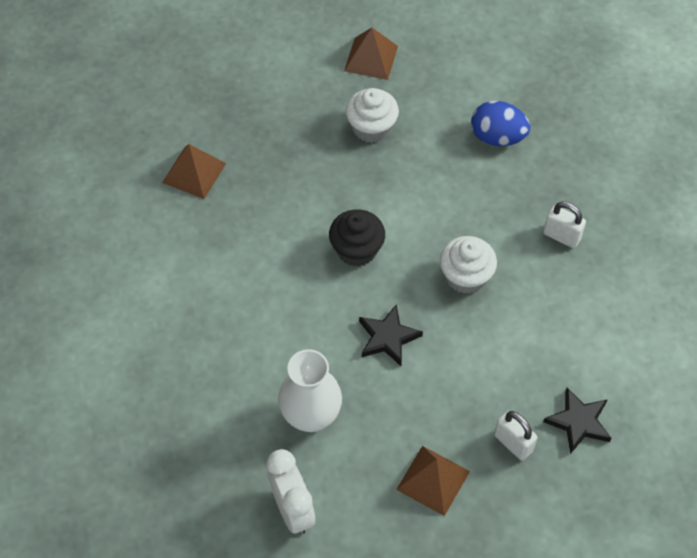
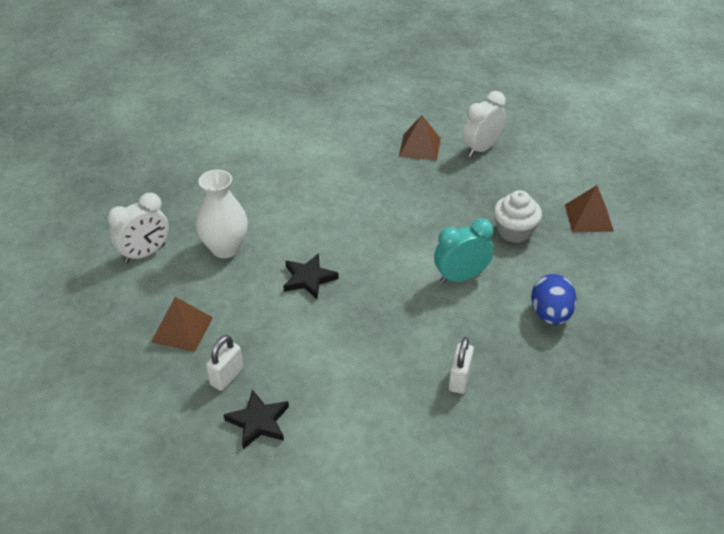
camera: 75 degrees right, 15 degrees down
black cupcake [329,209,385,266] -> none
white cupcake [440,236,497,294] -> none
none -> turquoise clock [434,218,494,284]
none -> white clock [463,91,506,157]

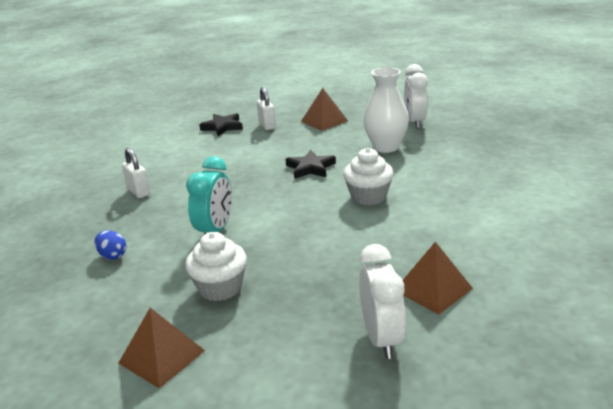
camera: 130 degrees right, 15 degrees down
blue egg [531,274,577,325] -> blue egg [95,230,127,260], size x0.60
none -> white cupcake [343,148,394,205]

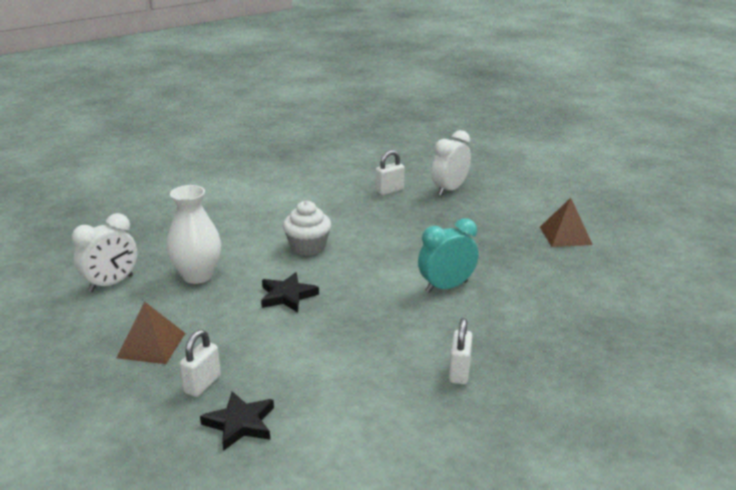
camera: 135 degrees left, 0 degrees up
blue egg [95,230,127,260] -> none
white cupcake [185,232,247,301] -> none
brown pyramid [403,242,473,315] -> white padlock [376,150,404,195]

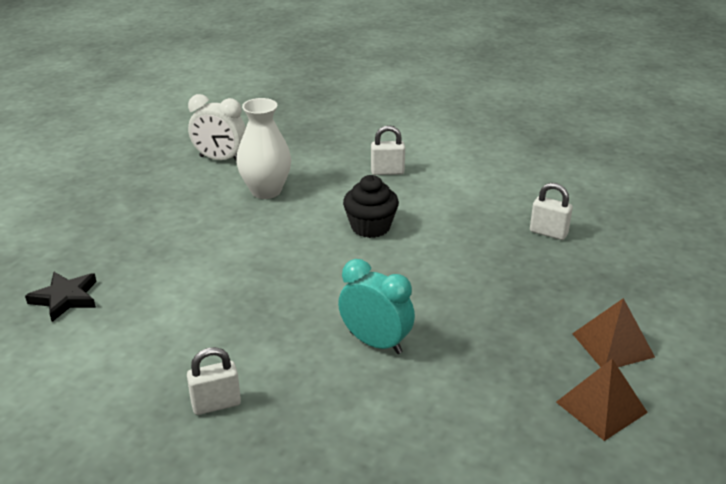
camera: 60 degrees right, 5 degrees up
brown pyramid [117,301,186,364] -> brown pyramid moved to [572,298,655,367]
white padlock [179,329,221,397] -> white padlock moved to [371,125,405,175]
black star [261,272,319,312] -> none
white cupcake [283,201,331,256] -> black cupcake [343,175,399,238]
white clock [431,130,471,196] -> none

